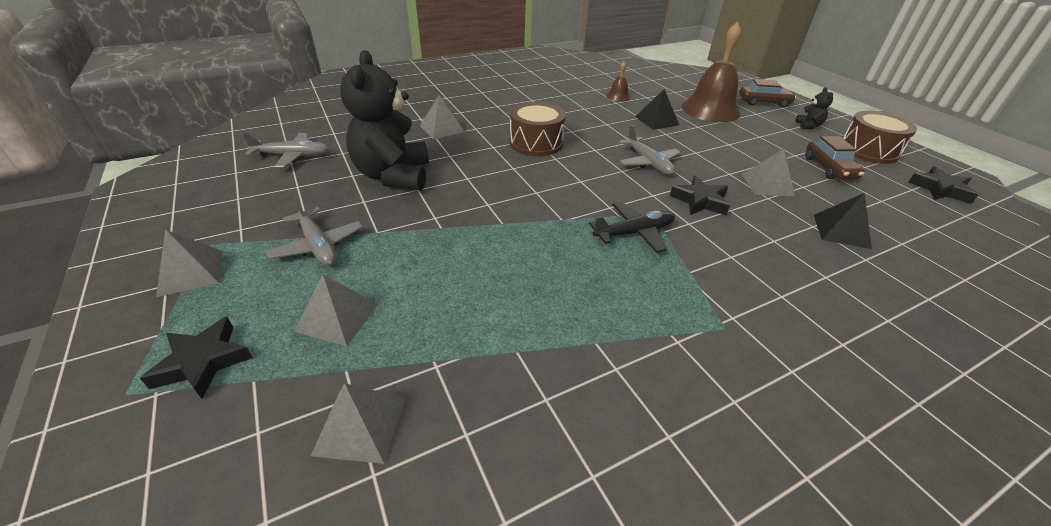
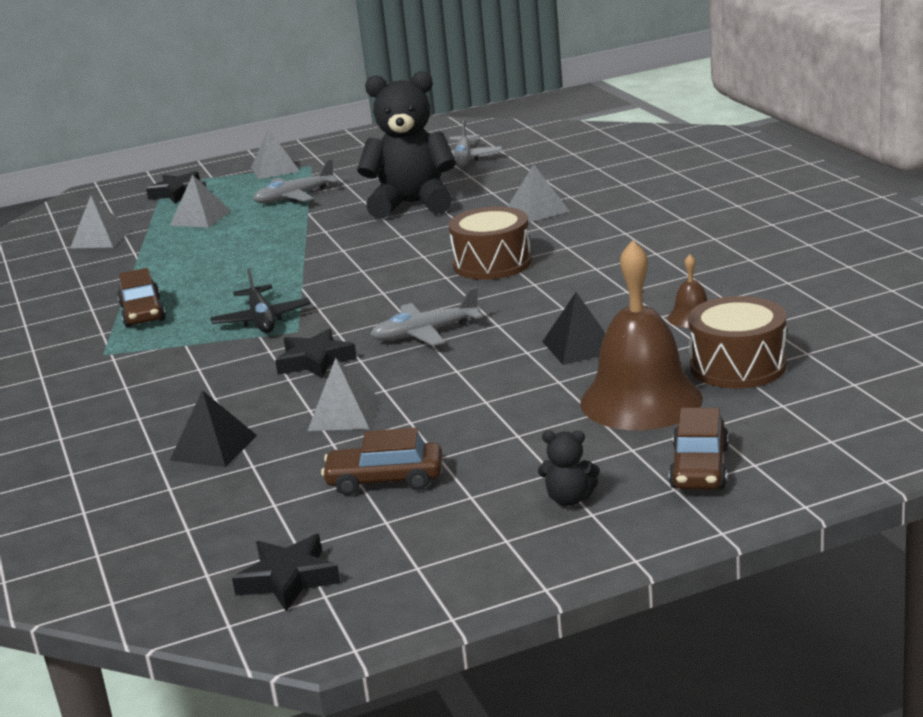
camera: 100 degrees right, 15 degrees down
brown drum [843,111,917,164] -> brown drum moved to [688,296,786,389]
none -> brown car [117,268,166,327]

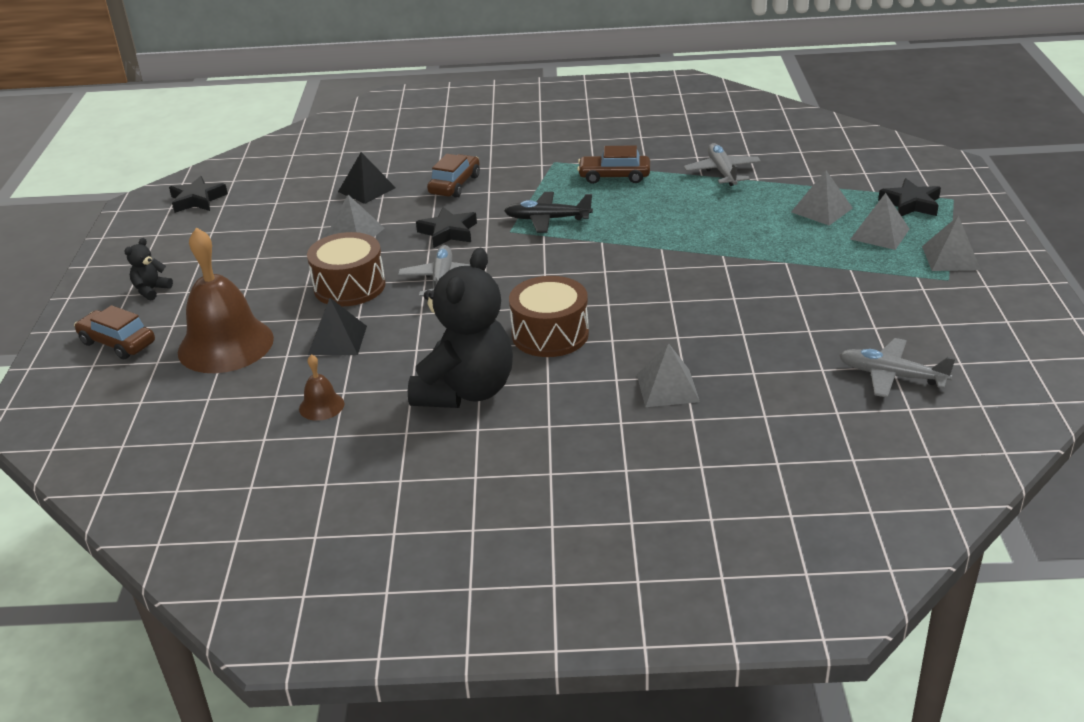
camera: 110 degrees right, 10 degrees up
grey pyramid [70,196,130,249] -> grey pyramid moved to [850,193,910,250]
grey plane [253,159,339,203] -> grey plane moved to [684,143,761,186]
brown car [321,428,443,495] -> brown car moved to [427,154,480,198]
black teddy bear [357,71,456,218] -> black teddy bear moved to [408,248,513,408]
brown drum [688,296,786,389] -> brown drum moved to [307,232,386,306]

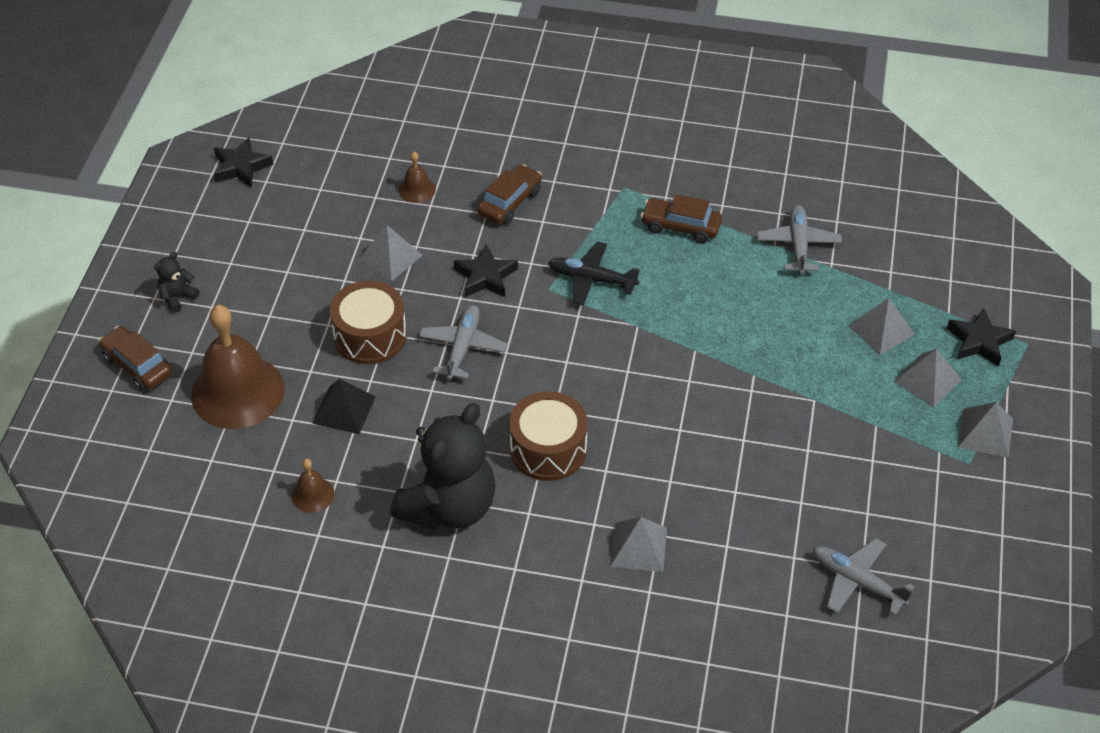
camera: 10 degrees right, 15 degrees up
black pyramid [338,152,396,204] -> brown bell [399,152,436,203]

